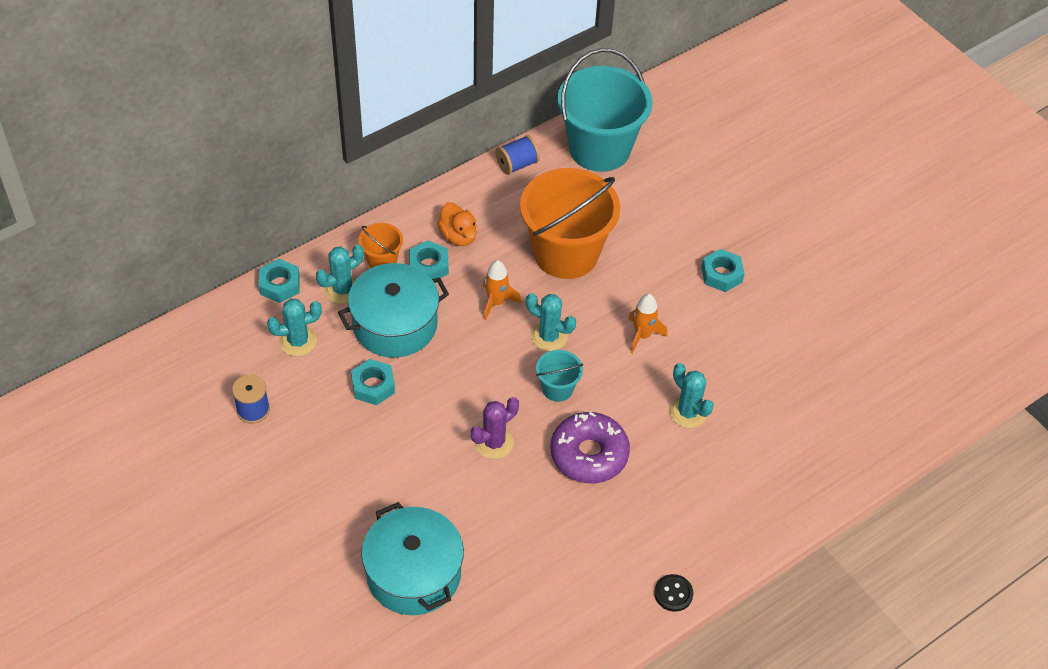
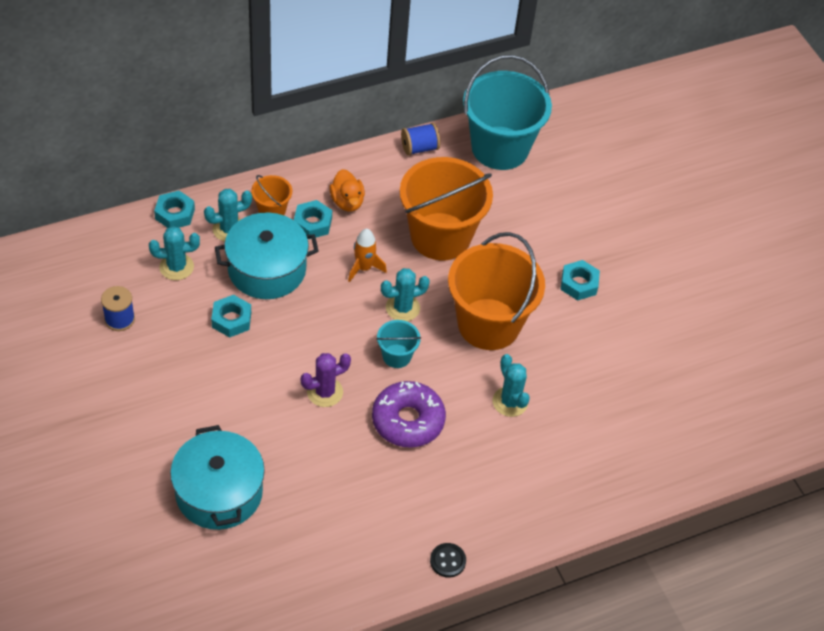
camera: 10 degrees right, 0 degrees up
turquoise cactus [526,293,576,351] -> turquoise cactus turned 60 degrees counterclockwise [381,268,430,321]
orange rocket [628,294,667,353] -> orange bucket [448,232,545,350]

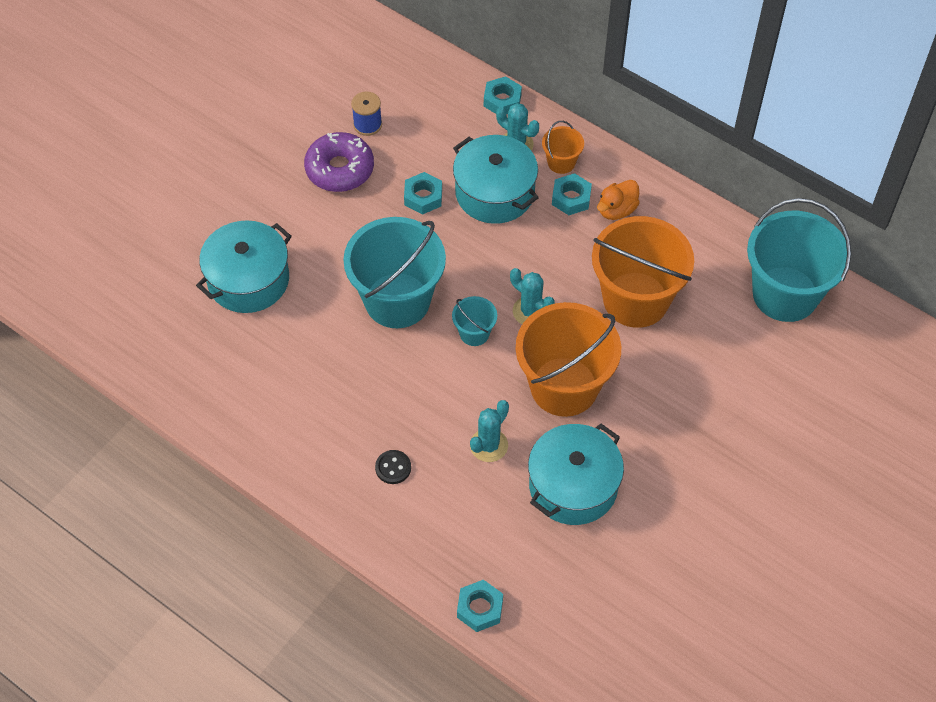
camera: 65 degrees right, 5 degrees up
turquoise cactus [149,226,200,280] -> none
purple cactus [301,353,351,407] -> turquoise bucket [343,217,446,328]
orange rocket [348,229,387,282] -> none
purple donut [372,381,446,448] -> purple donut moved to [304,132,374,192]
blue spool [401,123,440,156] -> none
black button [430,543,466,578] -> black button moved to [375,450,411,484]
turquoise nut [561,260,600,301] -> turquoise nut moved to [457,580,503,632]
none -> turquoise pot [528,424,624,525]

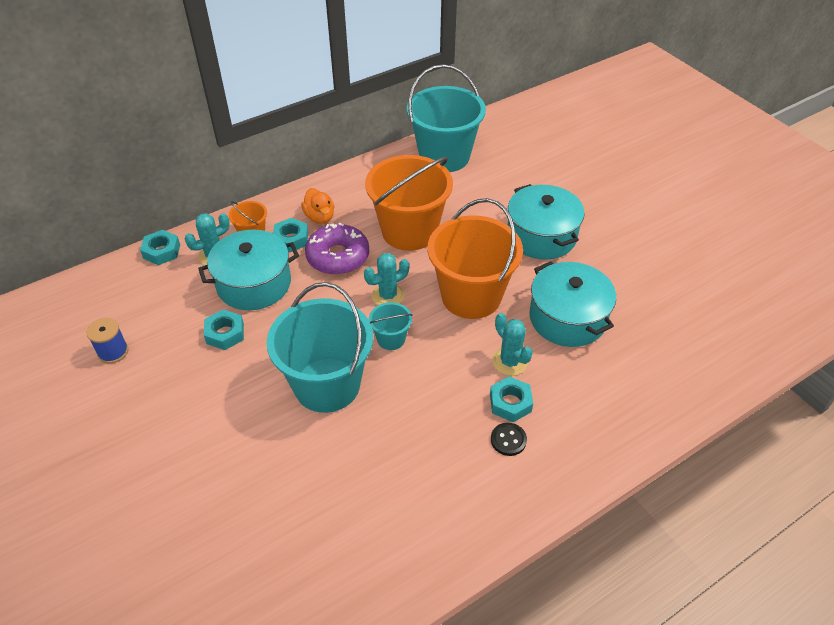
camera: 70 degrees left, 10 degrees down
turquoise pot [196,220,292,313] -> turquoise pot moved to [508,184,585,260]
purple donut [304,132,374,192] -> purple donut moved to [305,222,369,275]
turquoise nut [457,580,503,632] -> turquoise nut moved to [490,376,533,422]

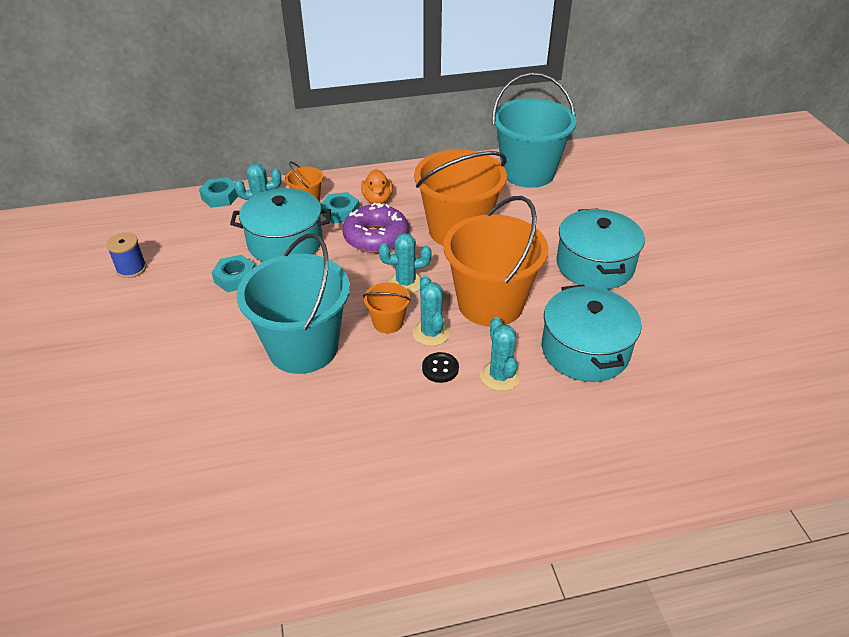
camera: 20 degrees right, 5 degrees down
turquoise bucket [369,302,412,350] -> orange bucket [363,282,411,334]
turquoise nut [490,376,533,422] -> none
black button [491,423,527,456] -> black button moved to [422,352,459,383]
none -> turquoise cactus [412,276,450,346]

